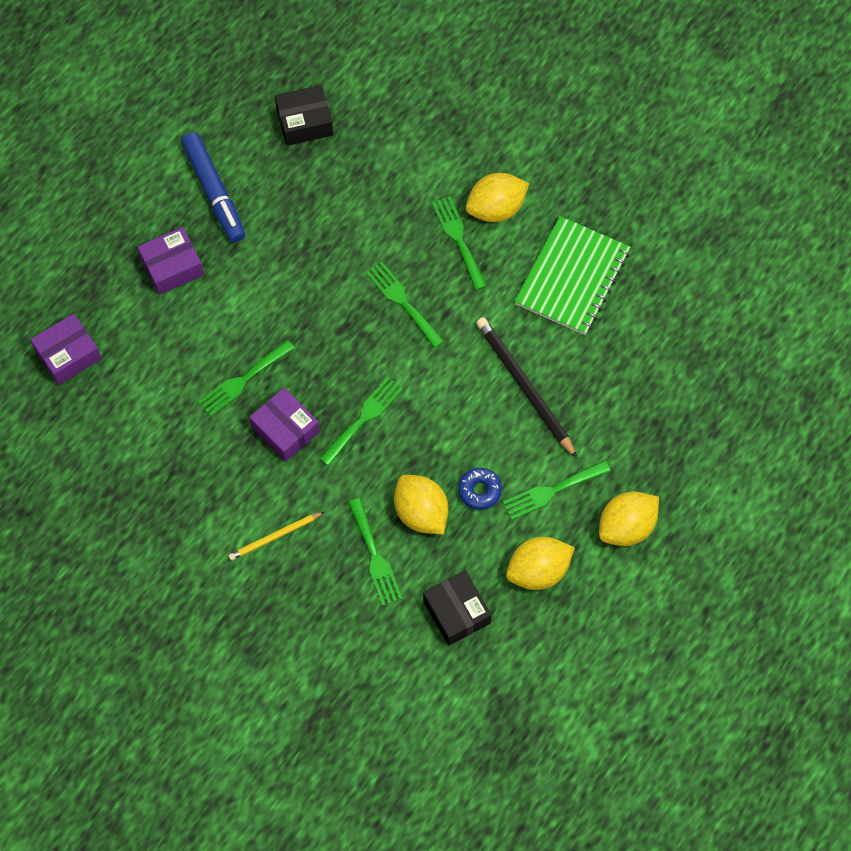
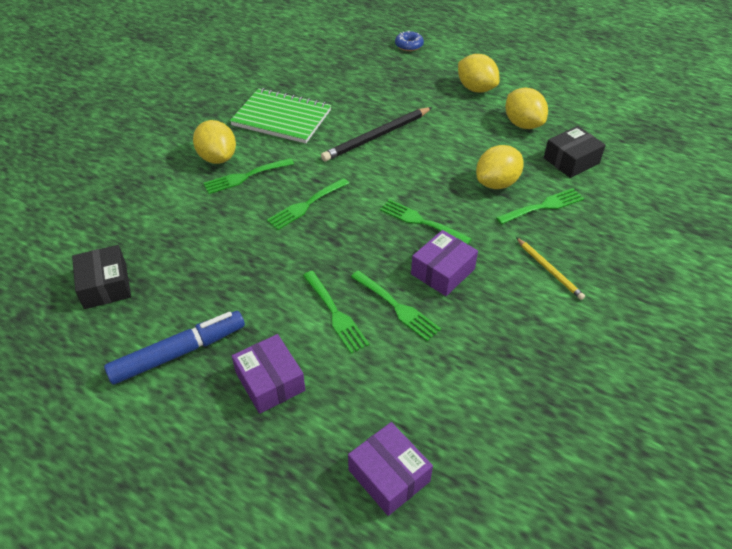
camera: 95 degrees left, 20 degrees down
blue donut [458,468,502,510] -> blue donut moved to [395,31,424,51]
green fork [503,461,611,520] -> green fork moved to [303,271,369,354]

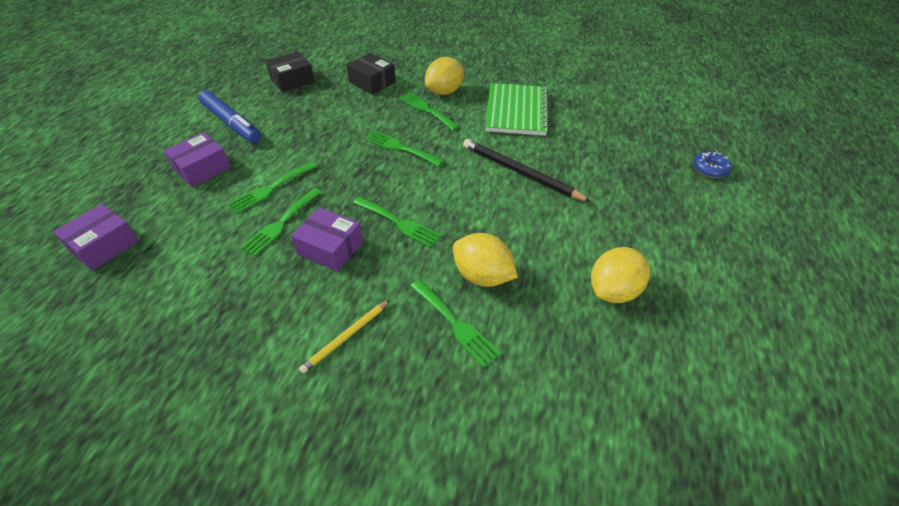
camera: 75 degrees right, 0 degrees up
green fork [380,199,472,244] -> green fork turned 105 degrees clockwise [353,197,441,248]
yellow lemon [458,54,500,93] -> none
black box [544,126,606,178] -> black box moved to [347,53,396,95]

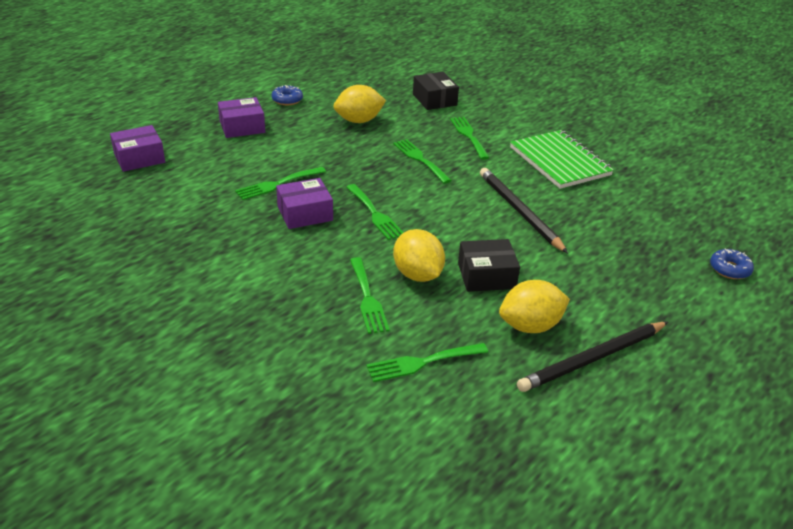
camera: 25 degrees right, 10 degrees down
blue marker [198,90,261,143] -> blue donut [272,85,303,105]
green fork [227,161,318,214] -> green fork moved to [367,343,488,382]
black box [266,51,315,93] -> black box moved to [458,239,520,292]
purple box [291,207,363,272] -> purple box turned 75 degrees counterclockwise [276,178,333,229]
yellow pencil [299,300,390,373] -> none
yellow lemon [425,57,464,95] -> yellow lemon moved to [334,85,386,123]
green notebook [485,83,549,136] -> green notebook turned 60 degrees counterclockwise [510,130,614,189]
none -> black pencil [517,322,668,392]

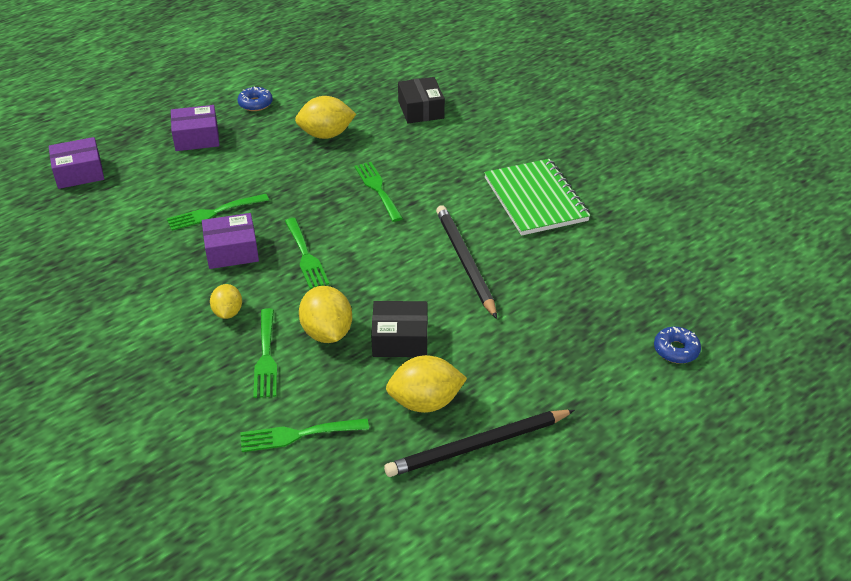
camera: 10 degrees right, 5 degrees up
green fork [450,117,490,160] -> none
none -> yellow lemon [210,284,242,319]

